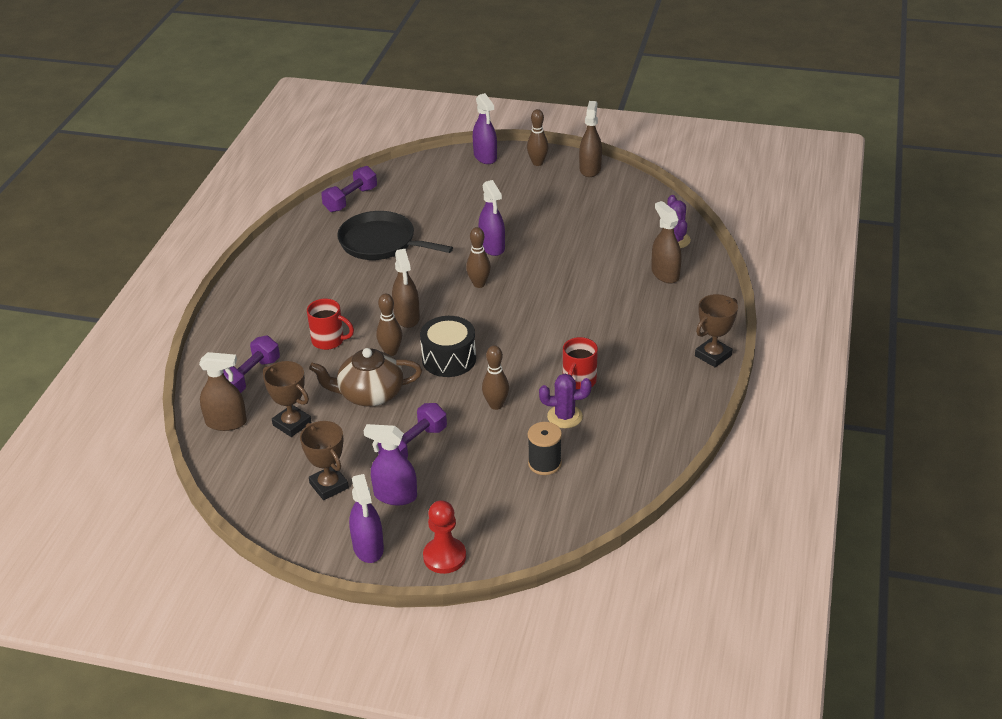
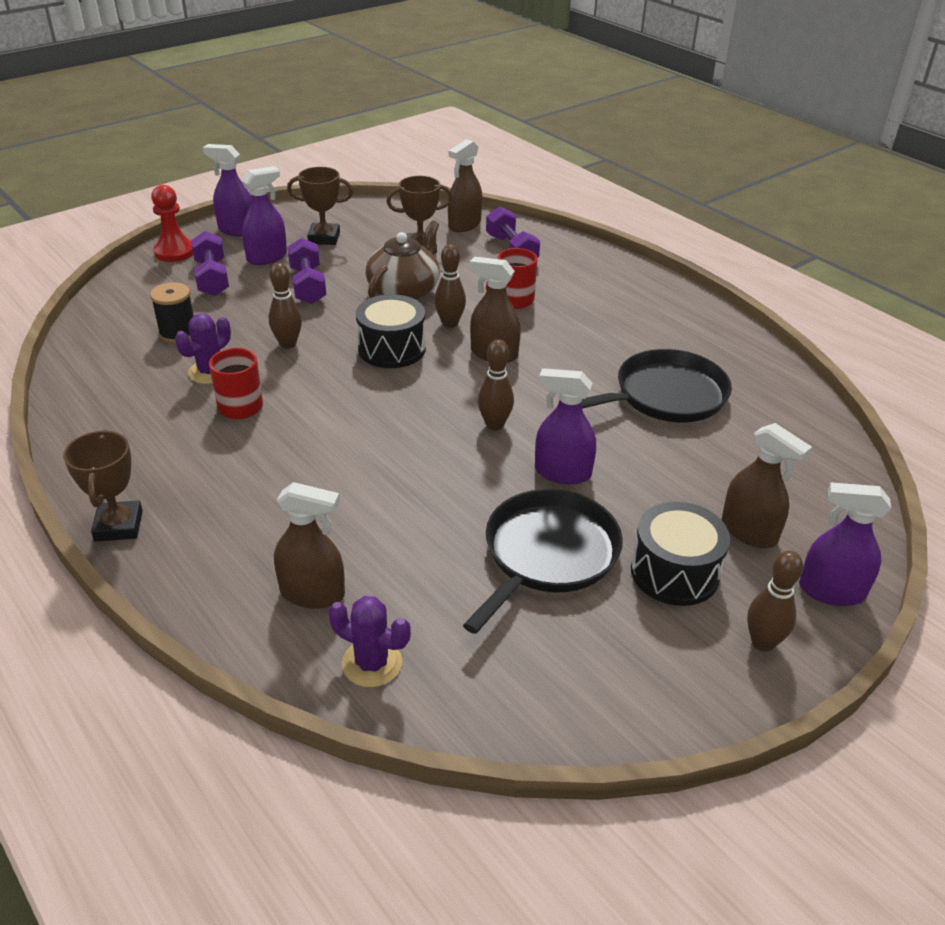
camera: 125 degrees right, 0 degrees up
purple dumbbell [321,166,377,212] -> purple dumbbell moved to [191,231,229,296]
brown spray bottle [579,101,602,177] -> brown spray bottle moved to [722,423,812,548]
none -> black pan [463,489,623,634]
none -> black drum [631,502,730,606]

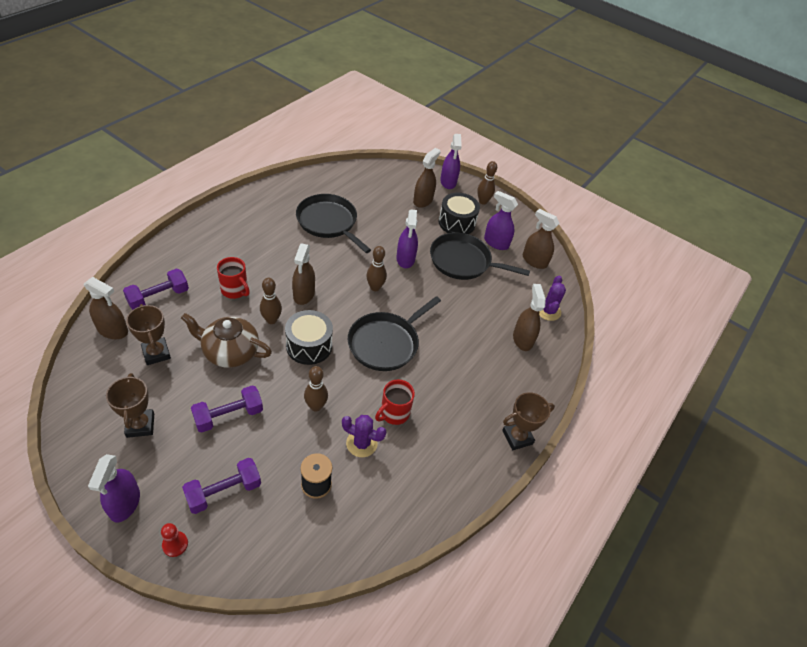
camera: 110 degrees left, 10 degrees up
red pawn [151,185,193,262] -> red pawn [161,523,188,557], size x0.62
purple spray bottle [242,166,287,265] -> purple spray bottle moved to [484,191,518,250]
none -> black pan [348,296,441,371]
none -> brown spray bottle [523,209,560,269]

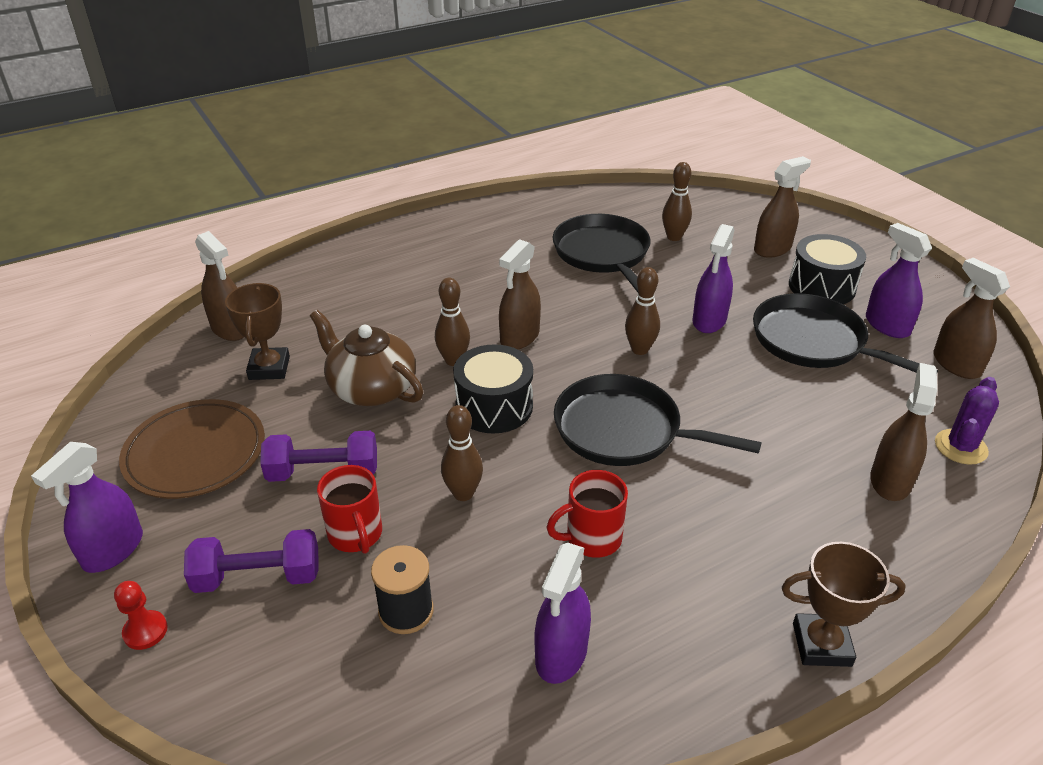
camera: 30 degrees right, 10 degrees down
brown trophy [106,373,154,438] -> brown plate [119,399,265,499]
purple dumbbell [123,269,189,310] -> none
red mug [217,257,250,299] -> red mug moved to [317,465,382,554]
purple cactus [342,415,386,457] -> none
black pan [348,296,441,371] -> black pan turned 45 degrees clockwise [554,374,761,466]
purple spray bottle [440,134,462,189] -> purple spray bottle moved to [535,543,591,684]
brown bowling pin [477,161,497,205] -> brown bowling pin moved to [662,162,692,241]

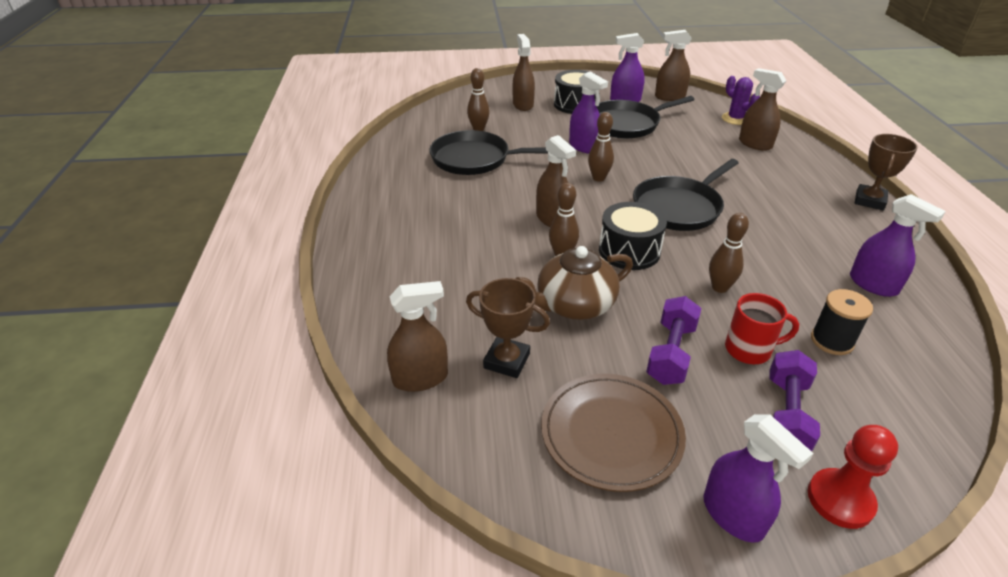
camera: 65 degrees left, 0 degrees up
red pawn [114,581,167,650] -> red pawn [808,425,898,529], size x1.61
red mug [546,470,628,558] -> none

